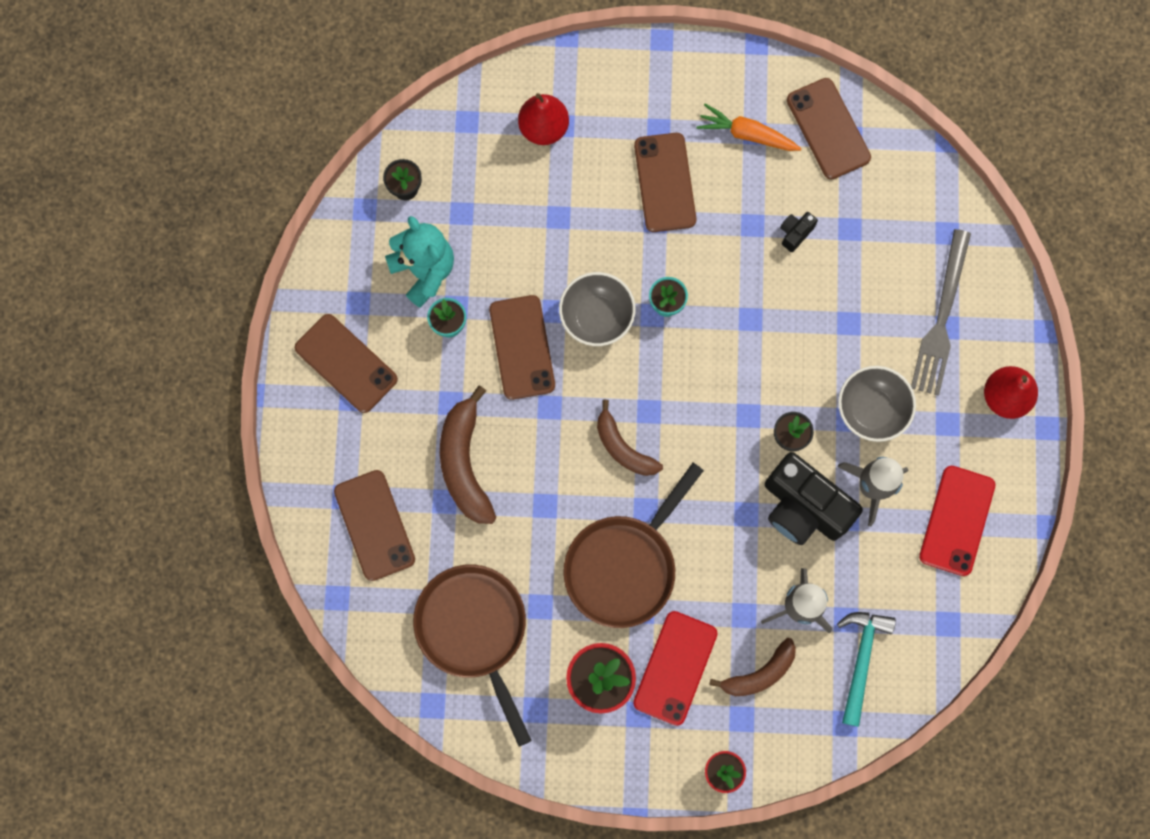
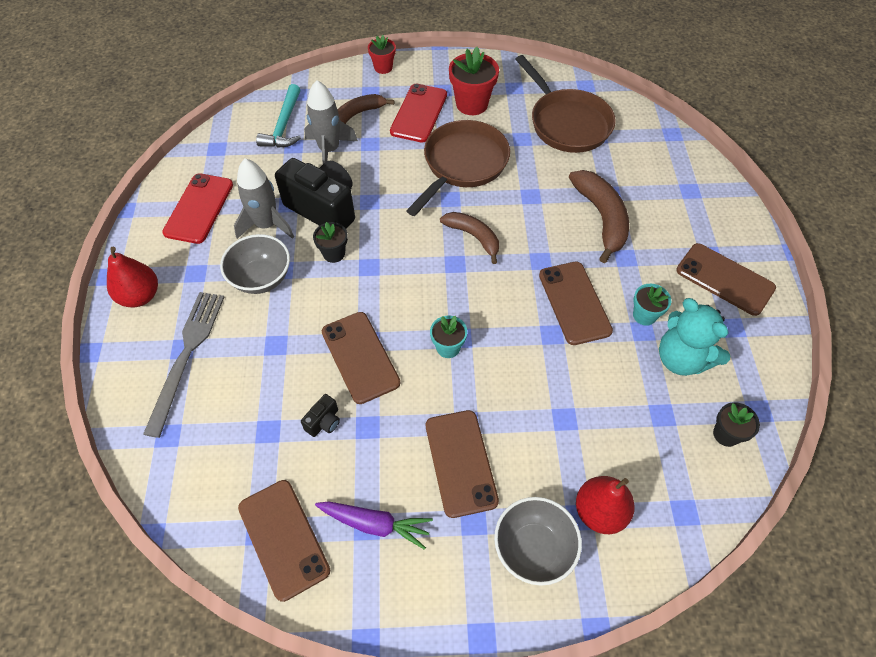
camera: 175 degrees right, 20 degrees down
brown phone [334,470,415,581] -> brown phone moved to [322,312,400,404]
grey bowl [559,272,636,346] -> grey bowl moved to [494,497,582,586]
orange carrot [696,104,802,151] -> purple carrot [315,502,433,550]

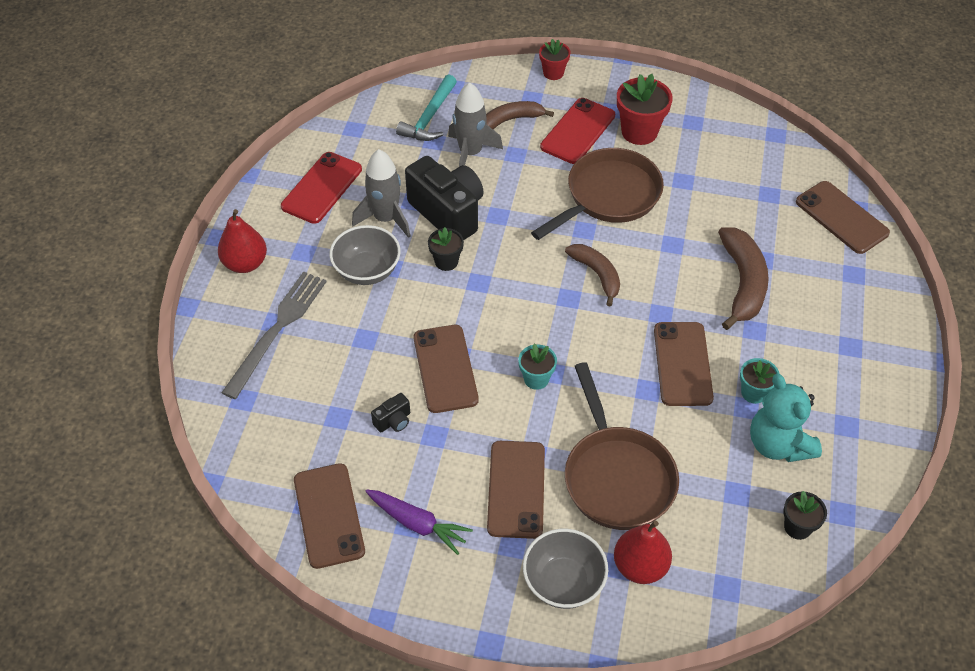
camera: 15 degrees right, 5 degrees down
brown pan [515,55,616,153] -> brown pan moved to [565,362,679,530]
brown phone [676,243,776,316] -> brown phone moved to [796,181,890,254]

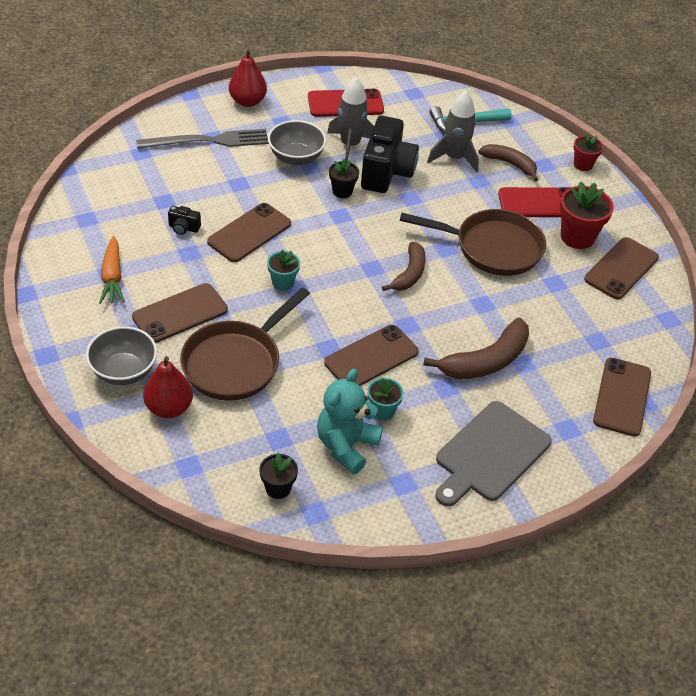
camera: 50 degrees right, 5 degrees down
brown phone [294,463,365,569] -> brown phone moved to [584,237,659,300]
purple carrot [365,490,473,555] -> orange carrot [99,236,125,304]
none -> grey cutting board [435,401,552,507]

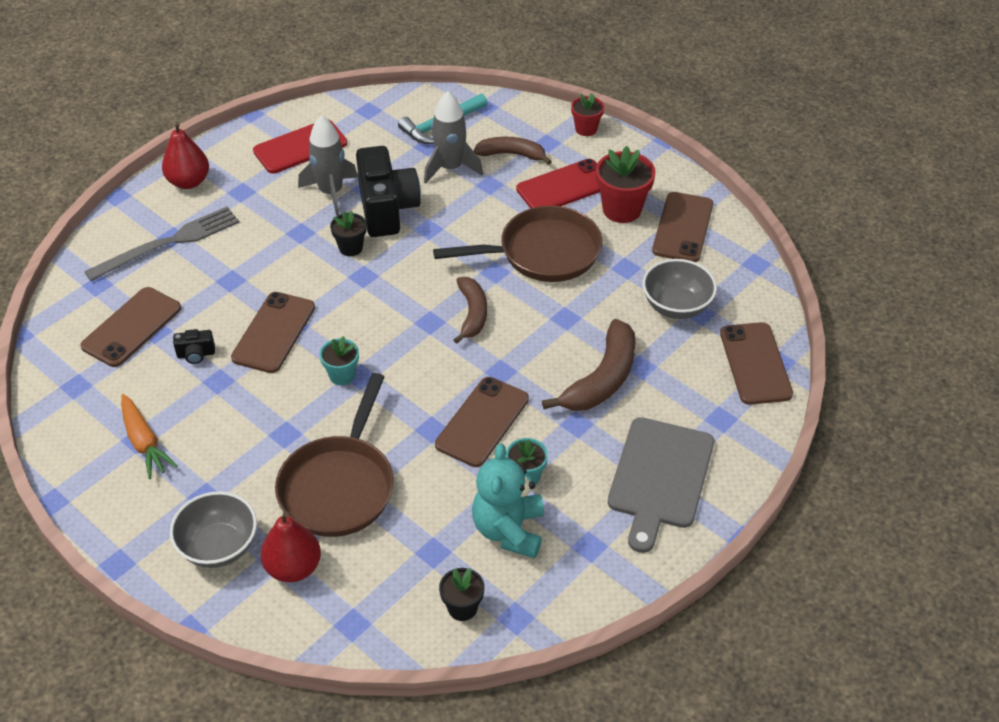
camera: 20 degrees left, 0 degrees up
brown phone [132,283,228,343] -> brown phone moved to [80,287,181,367]
grey bowl [268,120,326,166] -> grey bowl moved to [643,259,717,319]

